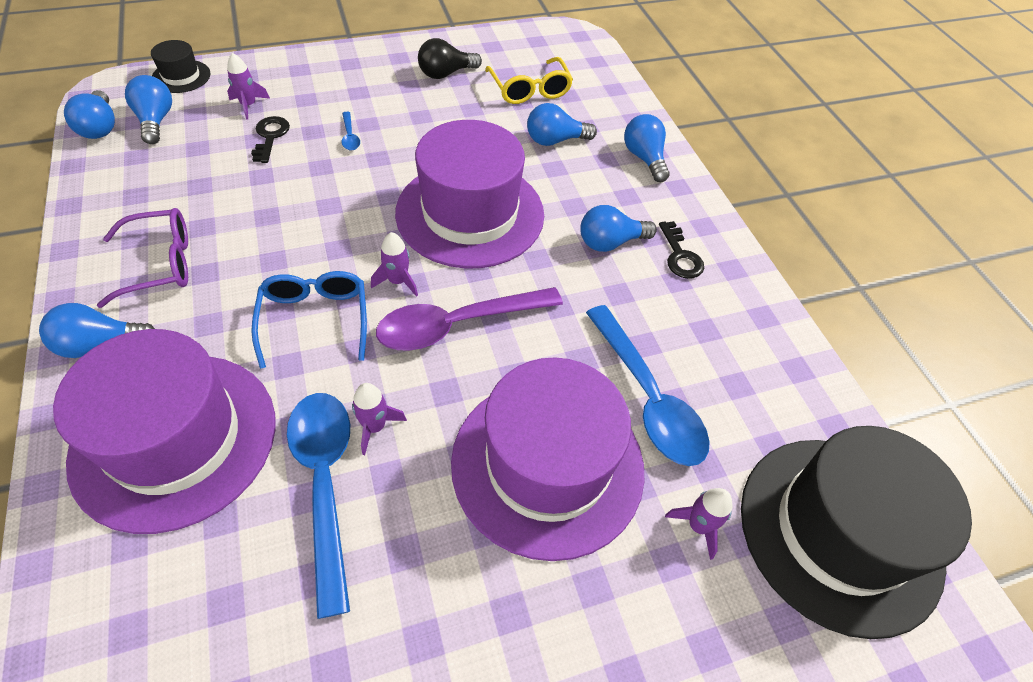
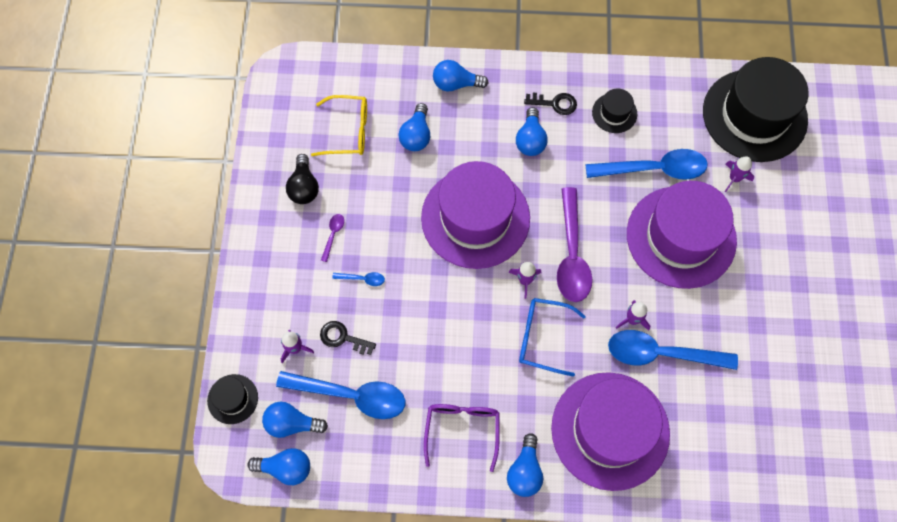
camera: 65 degrees left, 15 degrees up
none -> blue spoon [276,371,405,419]
none -> purple spoon [321,214,344,262]
none -> black hat [592,89,637,133]

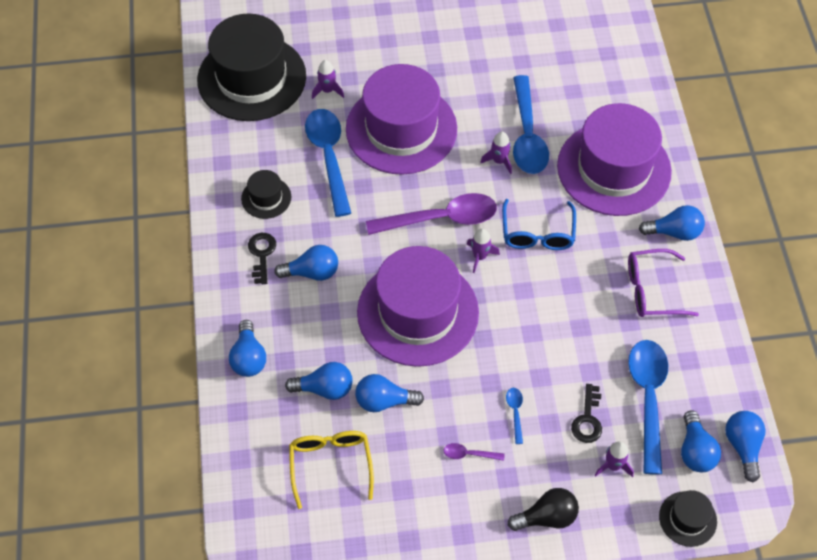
camera: 100 degrees left, 10 degrees down
black light bulb [286,154,319,204] -> black light bulb moved to [508,488,579,531]
none -> blue light bulb [355,374,424,412]

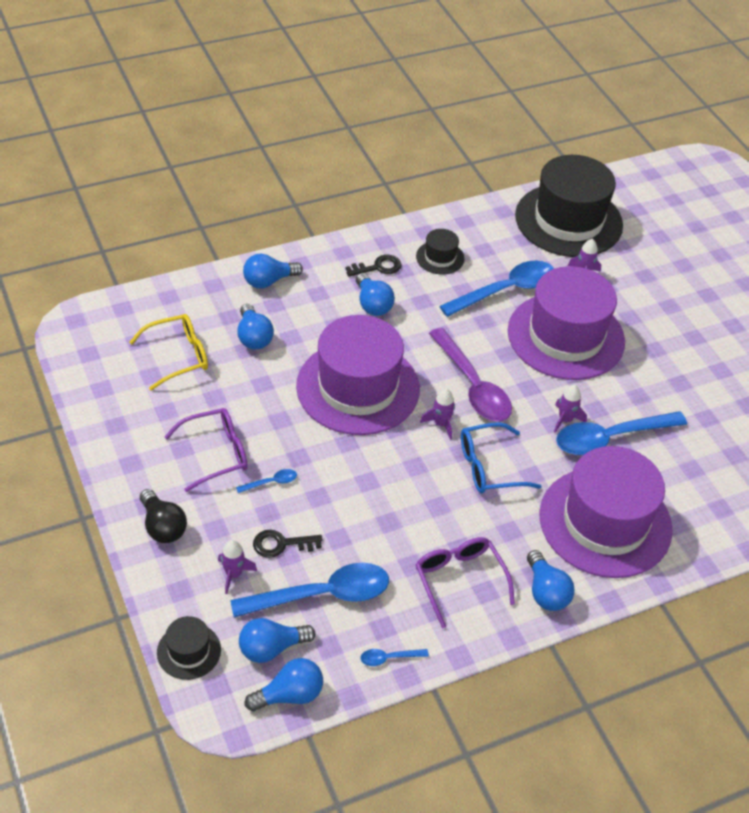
camera: 70 degrees right, 10 degrees down
blue light bulb [355,374,424,412] -> none
purple spoon [444,443,505,461] -> purple glasses [165,408,248,492]
none -> blue spoon [360,649,429,666]

